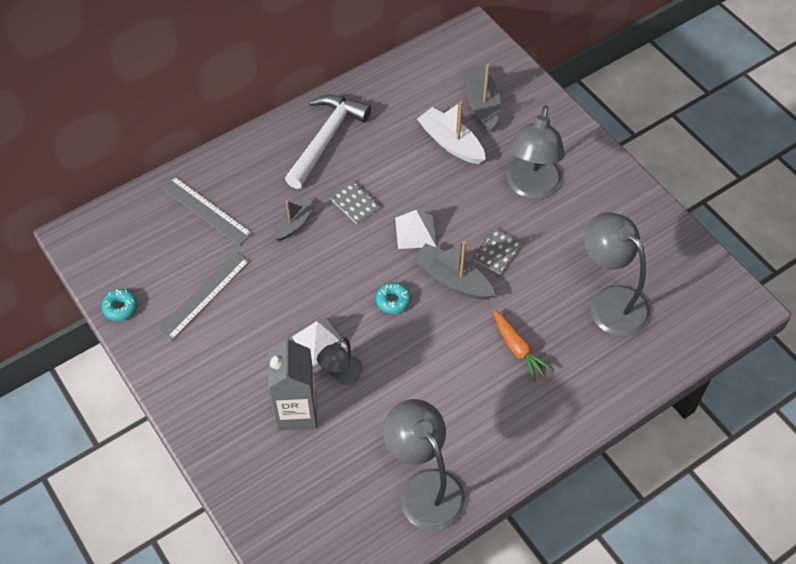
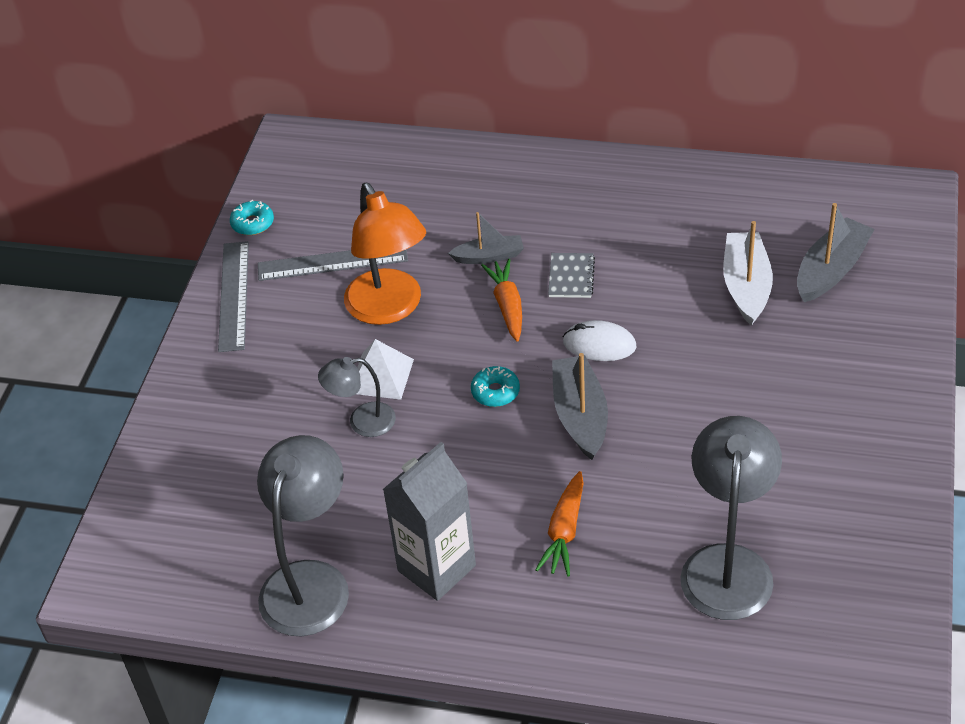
camera: 50 degrees right, 10 degrees down
grey ruler [161,176,253,246] -> grey ruler moved to [218,241,249,352]
grey carton [268,336,317,431] -> grey carton moved to [383,442,476,601]
white hammer [285,95,371,189] -> none
white pyramid [395,210,436,249] -> white mouse [563,320,637,361]
grey notebook [473,228,522,274] -> none
grey lamp [507,105,565,200] -> none
none -> orange lamp [344,183,426,325]
none -> orange carrot [481,259,522,342]

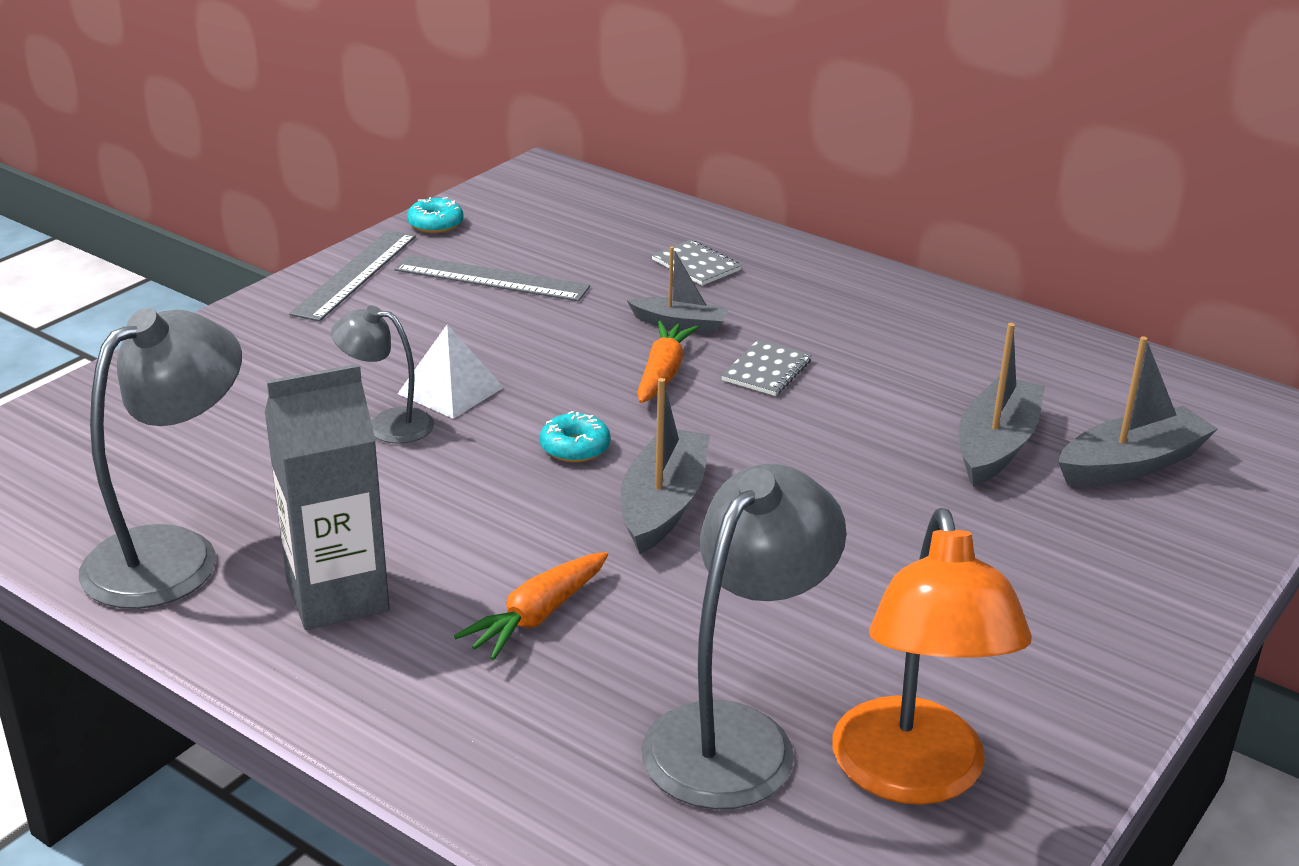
camera: 20 degrees right, 15 degrees down
orange lamp [344,183,426,325] -> orange lamp moved to [832,508,1032,805]
white mouse [563,320,637,361] -> none
white boat [723,221,773,326] -> grey boat [959,323,1045,487]
none -> grey notebook [652,240,742,285]

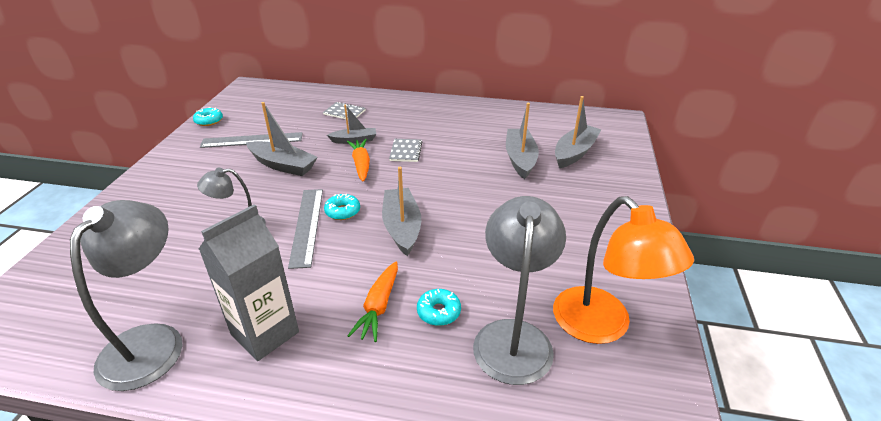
camera: 25 degrees left, 5 degrees up
grey ruler [289,230,416,321] -> grey ruler moved to [288,189,323,269]
white pyramid [398,324,504,419] -> none
none -> grey boat [246,102,318,176]
none -> turquoise donut [417,289,461,326]

